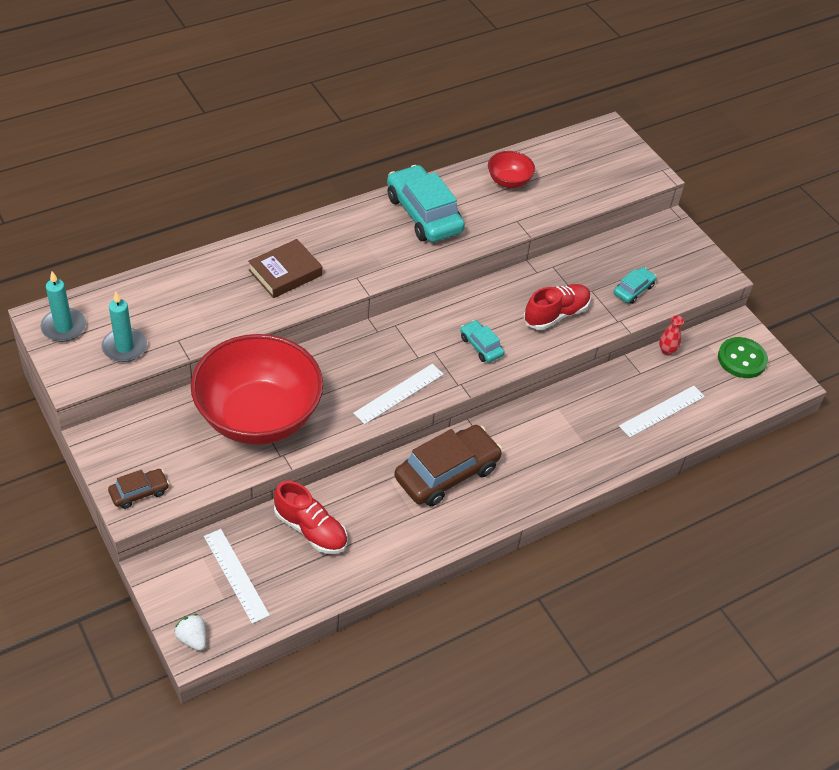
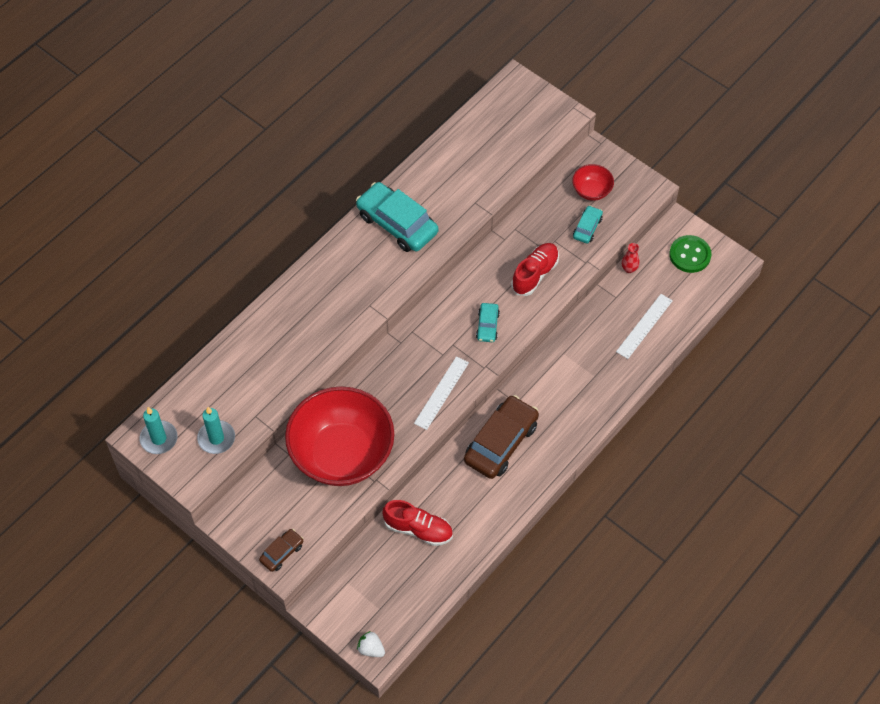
camera: 15 degrees left, 10 degrees up
white ruler [204,529,270,624] -> none
brown book [248,239,322,298] -> none
turquoise car [460,320,505,363] -> turquoise car turned 120 degrees counterclockwise [476,303,500,342]
red bowl [488,151,535,188] -> red bowl moved to [572,164,614,201]

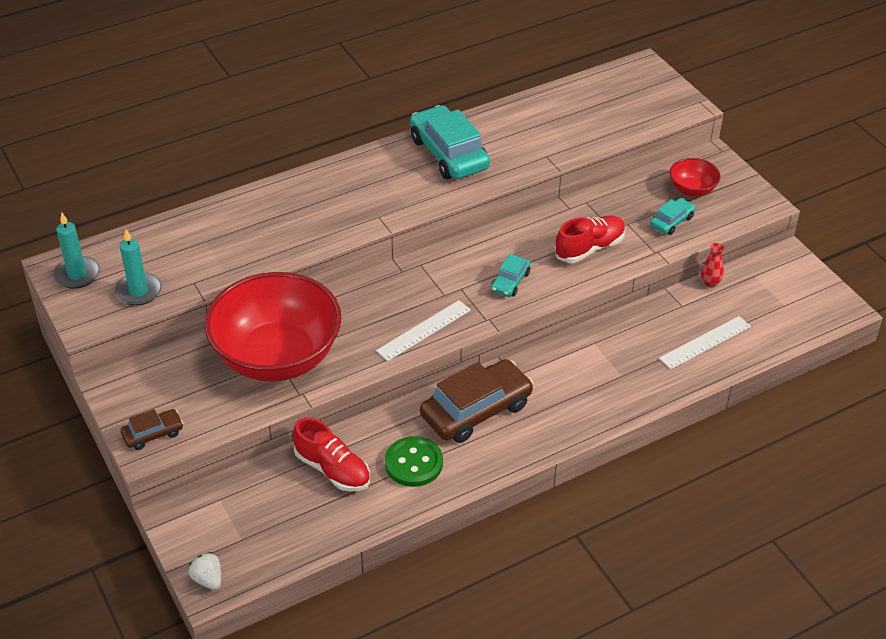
camera: 20 degrees right, 15 degrees down
green button [669,235,711,273] -> green button moved to [385,436,443,487]

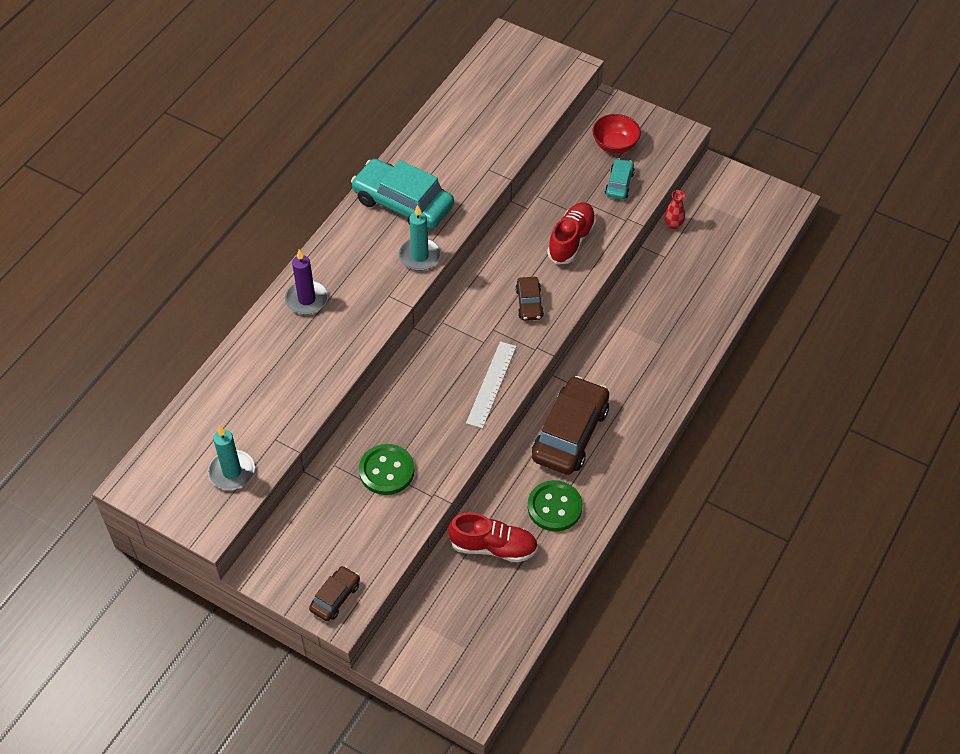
camera: 30 degrees left, 10 degrees up
turquoise candle [53,212,100,289] -> turquoise candle moved to [399,205,441,271]
white strawberry [188,552,221,590] -> none
red bowl [205,272,342,381] -> green button [359,444,415,495]
turquoise car [491,254,531,297] -> brown car [516,277,544,321]
white ruler [659,316,751,369] -> none
none -> purple candle [285,250,328,315]

